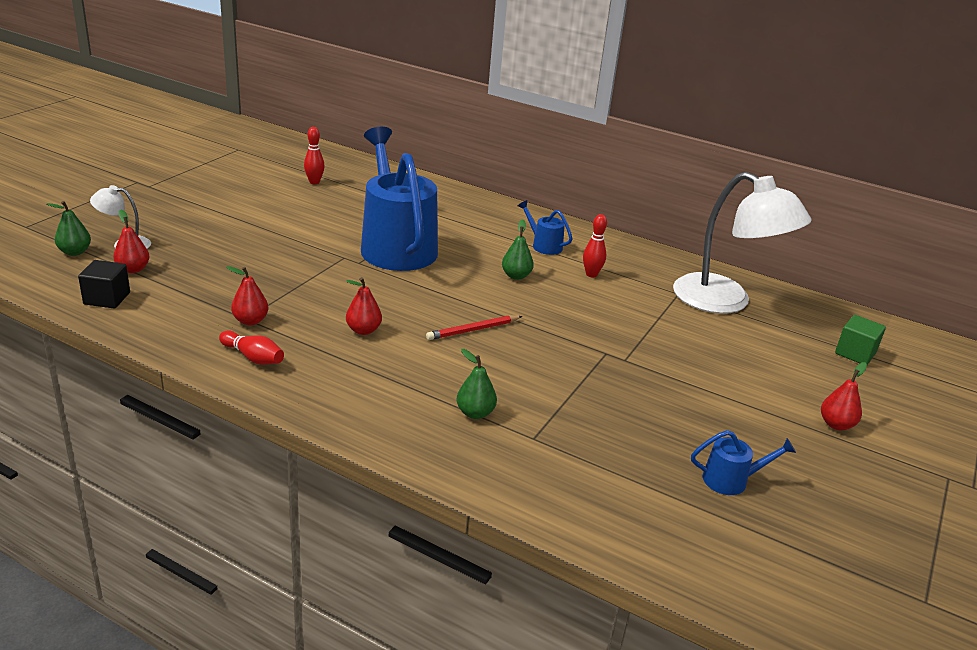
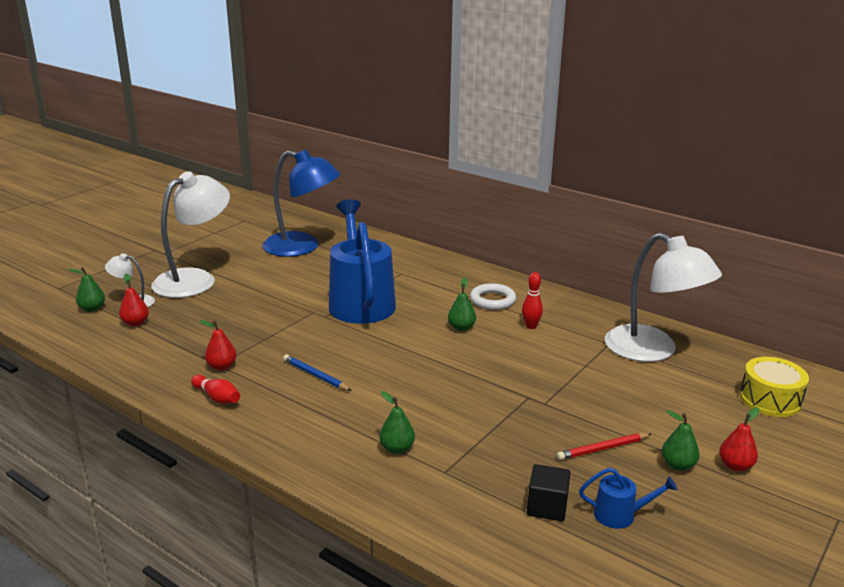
camera: 10 degrees right, 5 degrees down
black cube [78,260,130,308] -> black cube moved to [527,464,571,521]
red bowling pin [304,127,325,184] -> blue lamp [262,150,341,257]
red pear [346,277,382,335] -> blue pencil [283,354,352,391]
red pencil [426,315,523,340] -> red pencil moved to [557,433,651,460]
blue watering can [518,200,573,255] -> white ring [470,283,516,310]
green cube [835,315,886,365] -> yellow drum [740,357,809,417]
none -> white lamp [151,171,230,298]
none -> green pear [661,410,700,471]

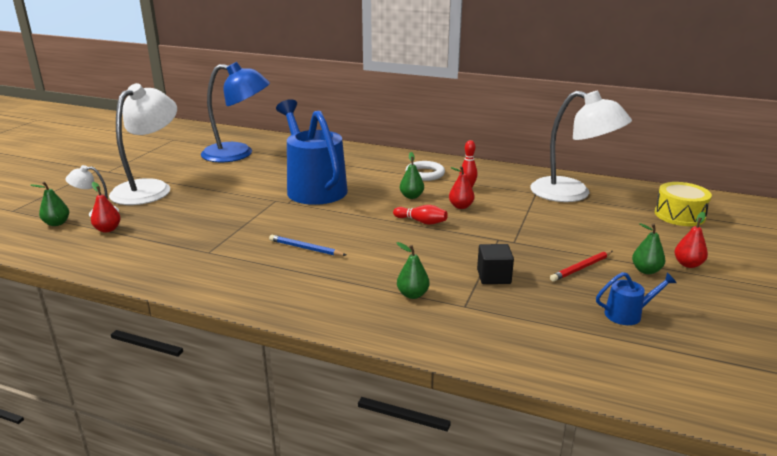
camera: 15 degrees left, 0 degrees up
red bowling pin [191,375,240,404] -> red bowling pin moved to [393,205,448,225]
red pear [200,320,237,371] -> red pear moved to [449,166,475,209]
black cube [527,464,571,521] -> black cube moved to [477,244,514,284]

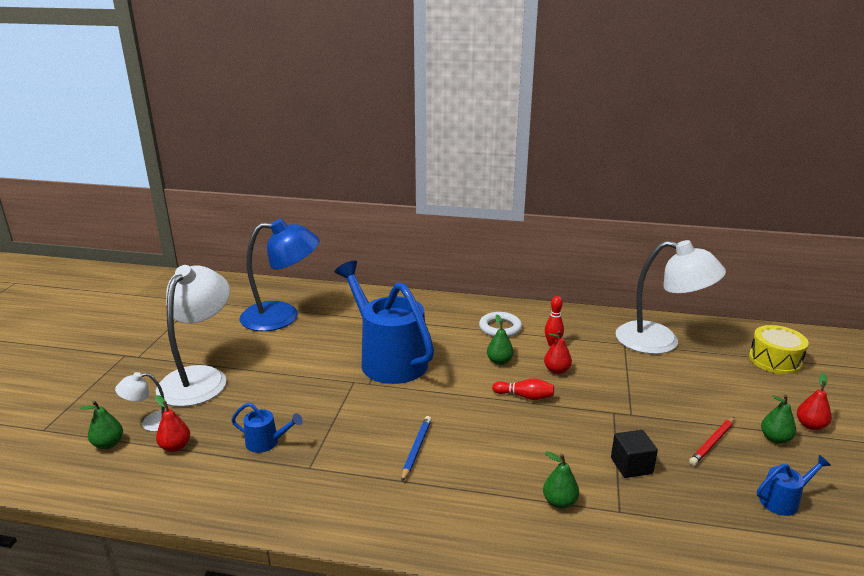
camera: 10 degrees left, 0 degrees up
blue pencil [269,235,346,256] -> blue pencil turned 90 degrees clockwise [401,416,432,482]
none -> blue watering can [231,403,303,453]

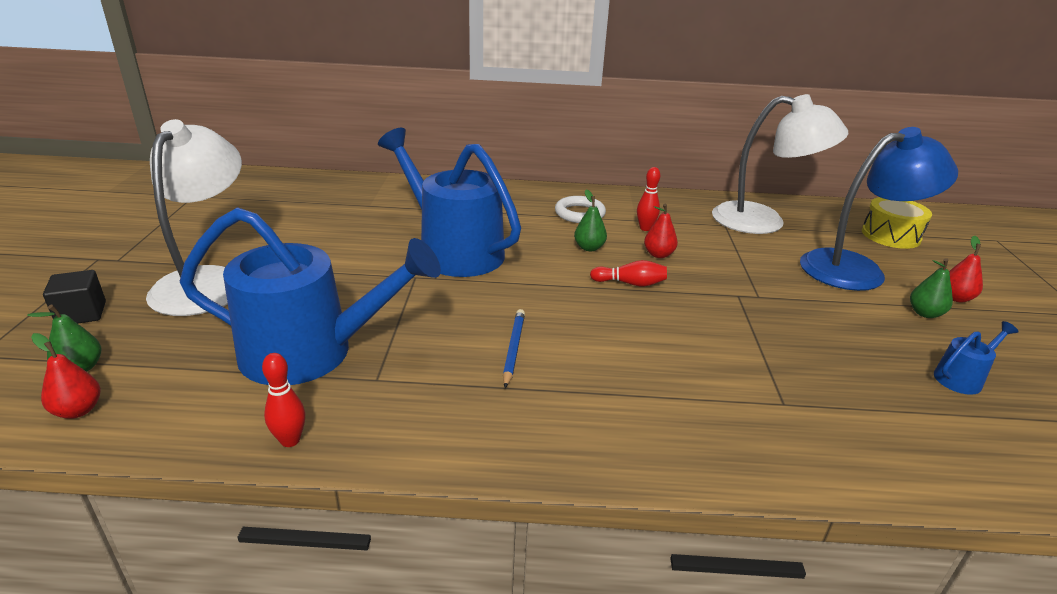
camera: 10 degrees left, 5 degrees up
white lamp [115,372,165,432] -> none
red pear [155,395,190,452] -> red pear moved to [31,333,101,419]
blue watering can [231,403,303,453] -> blue watering can [180,207,441,385], size x2.46
blue lamp [240,219,320,331] -> blue lamp moved to [800,127,958,291]
green pear [543,451,579,509] -> none
black cube [611,430,658,478] -> black cube moved to [43,270,106,324]
red pencil [689,417,735,466] -> none
none -> red bowling pin [262,353,305,447]

